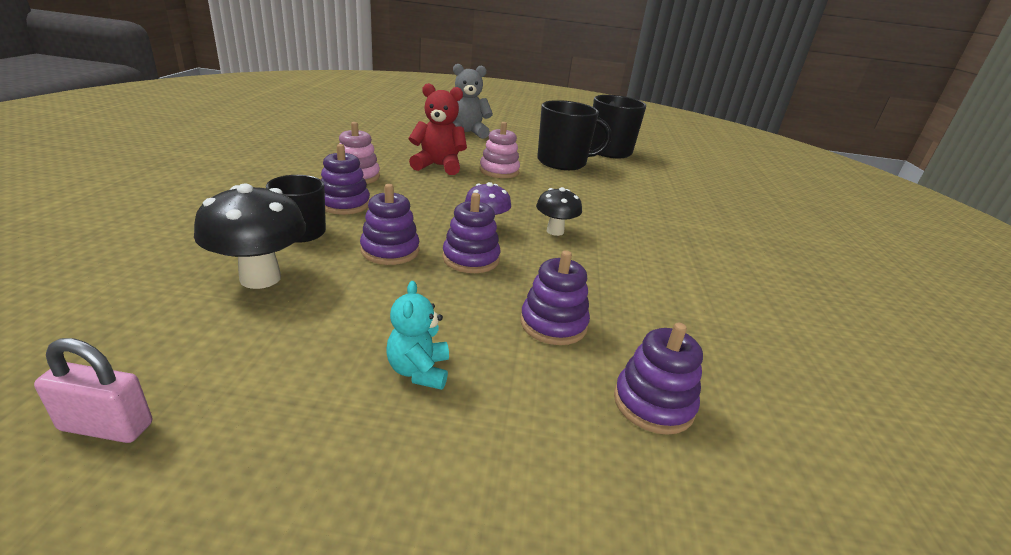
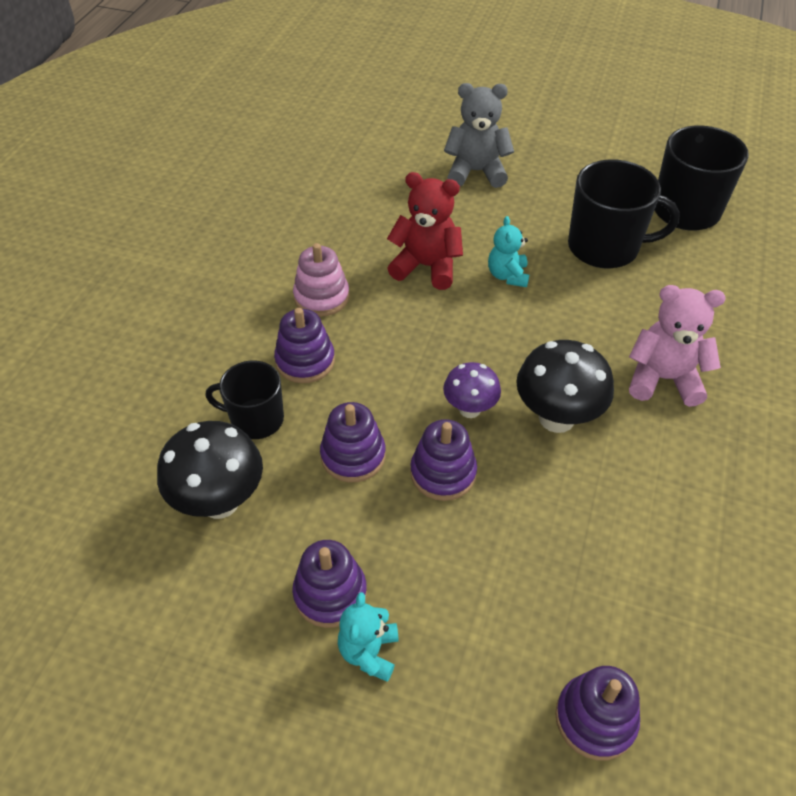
camera: 15 degrees right, 20 degrees up
pink padlock [34,338,152,443] -> none
pink stacking toy [480,122,520,178] -> turquoise teddy bear [488,216,529,287]
purple stacking toy [520,250,590,345] -> purple stacking toy moved to [292,540,367,628]
black mushroom [536,187,582,236] -> black mushroom [516,340,614,433], size x1.63
none -> pink teddy bear [629,285,726,407]

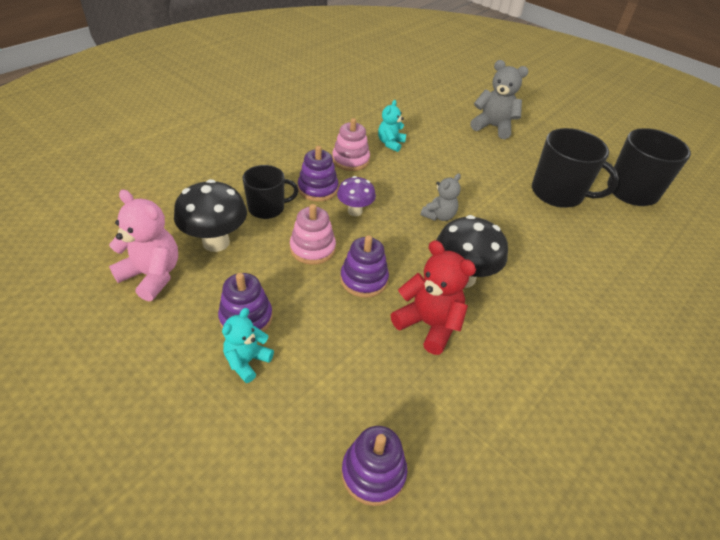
camera: 20 degrees right, 5 degrees down
black mug [206,360,284,439] -> black mug turned 135 degrees clockwise [242,165,299,219]
purple stacking toy [320,402,386,482] -> pink stacking toy [290,204,336,265]
red teddy bear [387,172,463,290] -> red teddy bear moved to [391,240,476,355]
purple mushroom [443,362,501,418] -> purple mushroom moved to [337,176,376,216]
turquoise teddy bear [488,216,529,287] -> turquoise teddy bear moved to [378,100,406,152]
pink teddy bear [629,285,726,407] -> pink teddy bear moved to [109,190,178,301]
none -> grey teddy bear [420,174,461,221]

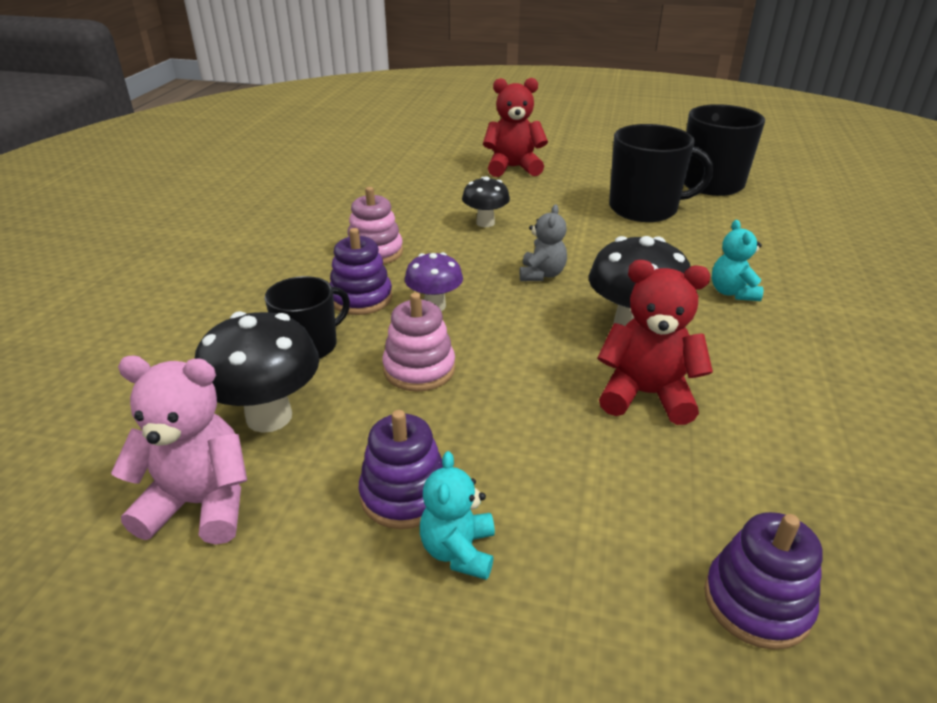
camera: 25 degrees left, 10 degrees down
purple stacking toy [340,235,389,298] -> none
turquoise teddy bear [378,100,406,152] -> turquoise teddy bear moved to [712,220,763,301]
grey teddy bear [470,60,529,139] -> red teddy bear [483,78,548,177]
none -> black mushroom [462,176,510,227]

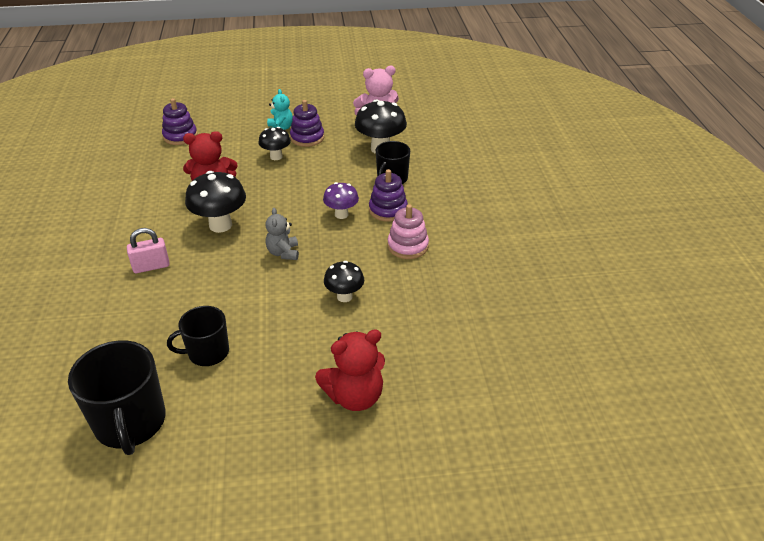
camera: 160 degrees right, 5 degrees up
pink stacking toy [383,292,455,392] -> none
black mug [609,124,713,222] -> black mug [167,306,229,366], size x0.63
turquoise teddy bear [712,220,763,301] -> pink padlock [127,228,170,273]
none -> black mushroom [258,127,291,160]

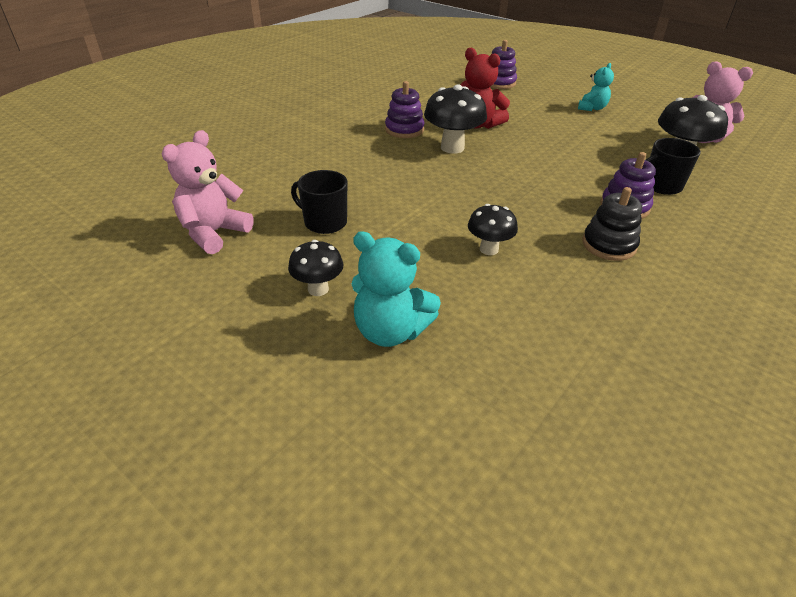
camera: 45 degrees right, 0 degrees up
black mug [68,340,165,455] -> pink teddy bear [162,130,254,254]
pink padlock [127,228,170,273] -> none
black mushroom [258,127,291,160] -> black mushroom moved to [288,240,343,296]
grey teddy bear [265,208,299,260] -> none
purple stacking toy [290,100,324,147] -> purple stacking toy moved to [385,81,425,138]
red teddy bear [315,329,385,411] -> turquoise teddy bear [352,231,441,347]
purple mushroom [323,182,359,219] -> none
pink stacking toy [388,204,429,259] -> black stacking toy [582,187,642,261]

